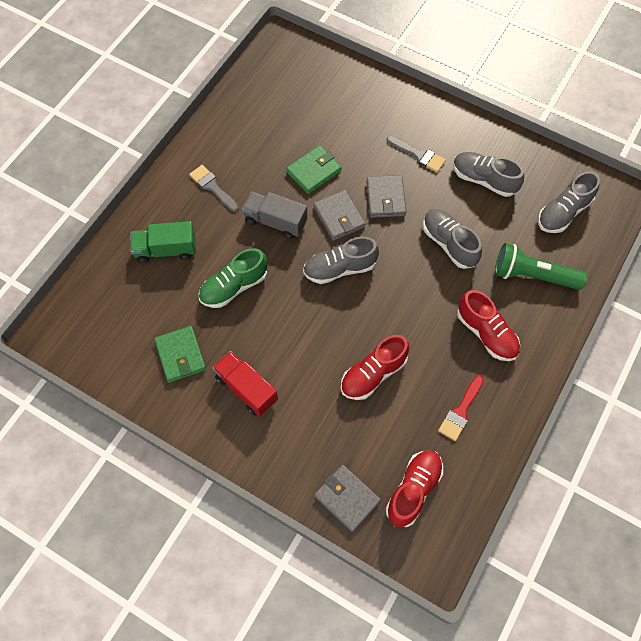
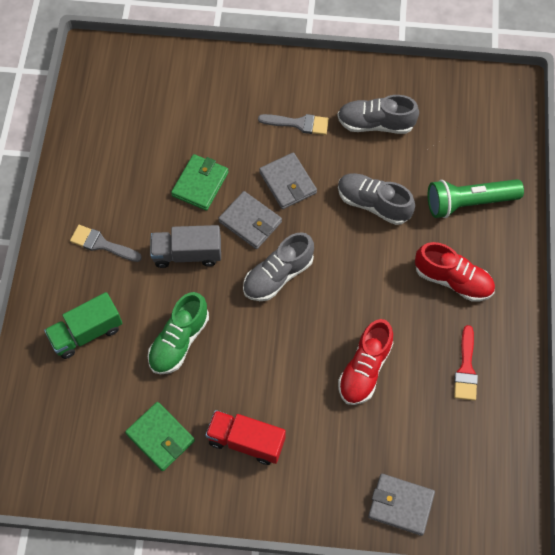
camera: 25 degrees left, 0 degrees up
red shoe [386,450,443,527] -> none
grey shoe [538,171,600,233] -> none

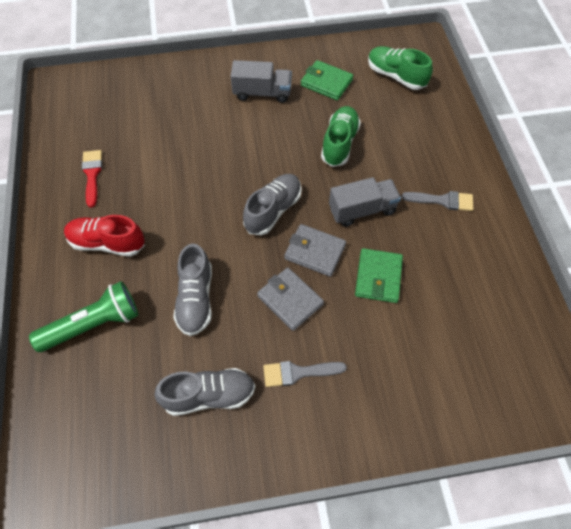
camera: 165 degrees right, 5 degrees down
green truck [44,292,123,359] -> none
red truck [205,410,286,465] -> grey truck [230,60,292,103]
grey shoe [338,173,415,225] -> grey shoe turned 75 degrees clockwise [173,244,212,336]
red shoe [338,319,393,405] -> none
grey wallet [368,474,435,536] -> none
none -> green shoe [368,46,433,90]

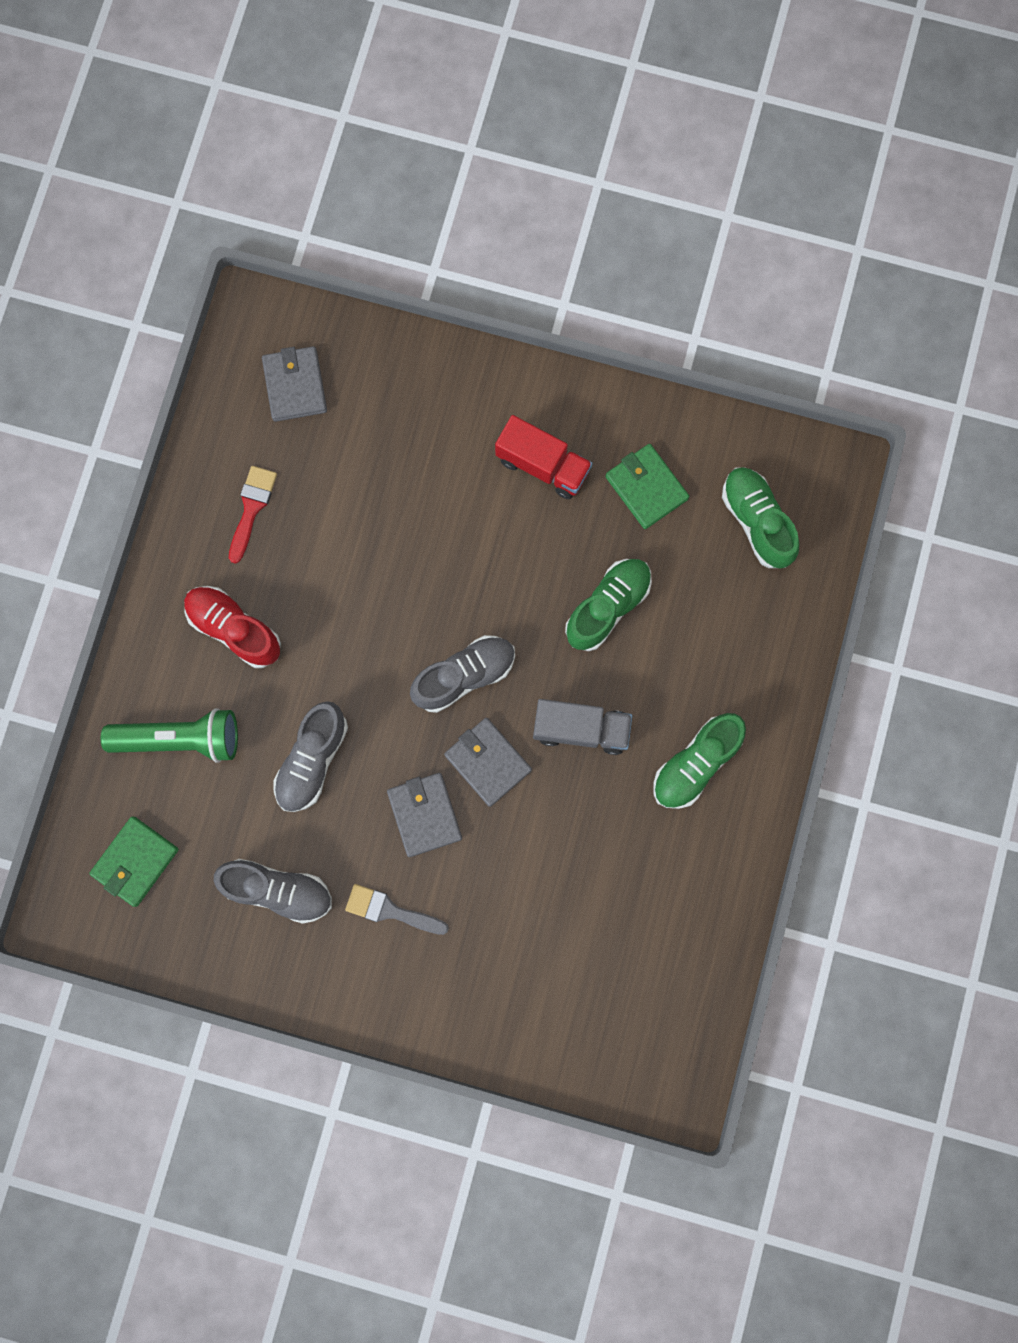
camera: 25 degrees right, 20 degrees up
grey truck [230,60,292,103] -> red truck [495,415,593,499]
green wallet [355,248,403,303] -> green wallet moved to [89,816,179,907]
grey brush [402,191,473,211] -> green shoe [653,713,746,809]
none -> grey wallet [262,346,327,422]

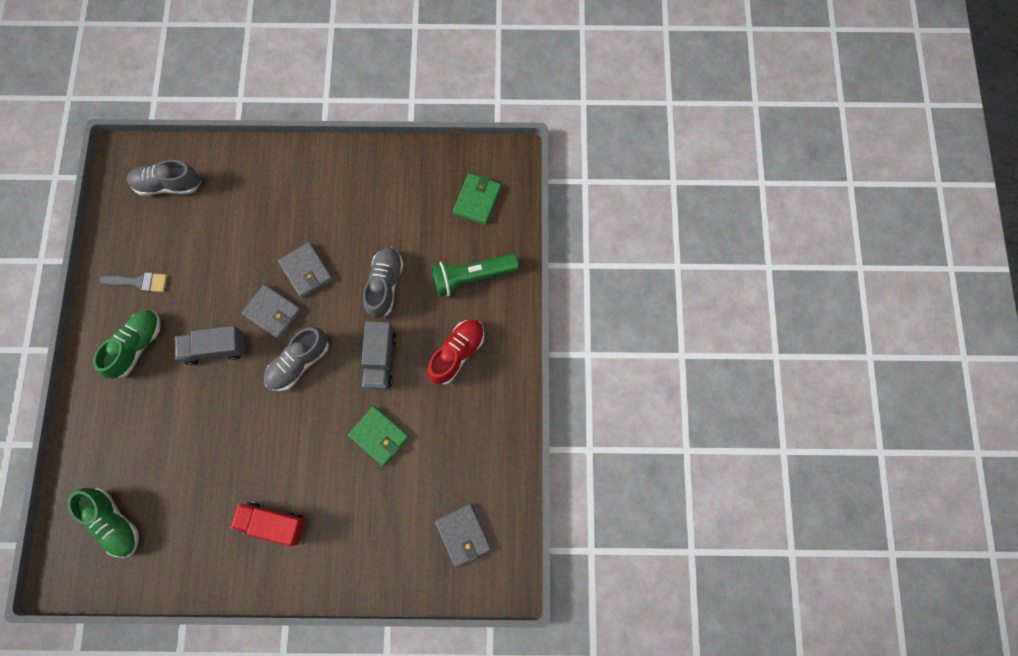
camera: 165 degrees right, 5 degrees down
red shoe [184,586,281,668] -> red shoe turned 75 degrees counterclockwise [427,320,484,385]
grey shoe [214,859,332,924] -> grey shoe moved to [127,160,201,196]
red brush [229,466,277,564] -> none
grey brush [345,884,449,935] -> grey brush moved to [100,273,167,292]
green shoe [565,559,652,651] -> none
green wallet [605,444,689,529] -> green wallet moved to [348,406,409,466]
none -> grey truck [361,321,396,389]

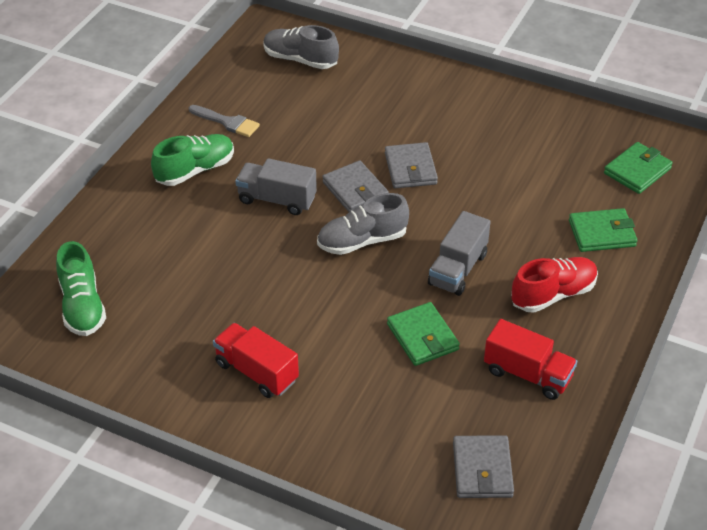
camera: 25 degrees right, 30 degrees down
grey shoe [363,247,404,319] -> none
green flashlight [431,253,519,297] -> green wallet [569,208,637,252]
none -> red truck [484,319,577,400]

